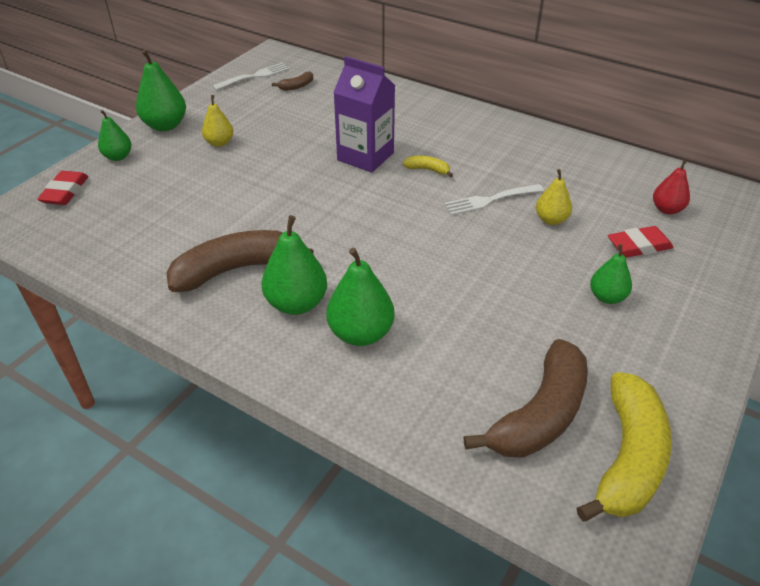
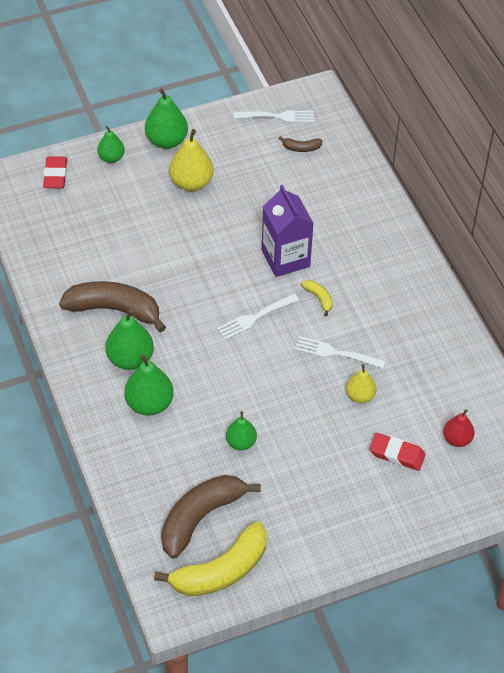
camera: 35 degrees right, 10 degrees up
red eraser [37,171,89,205] -> red eraser turned 45 degrees counterclockwise [43,156,67,188]
yellow pear [202,95,233,147] -> yellow pear [169,129,214,191], size x1.60
brown banana [464,339,588,458] -> brown banana turned 150 degrees clockwise [161,475,261,559]
green pear [590,244,632,304] -> green pear moved to [226,411,257,450]
none -> white fork [217,293,299,340]

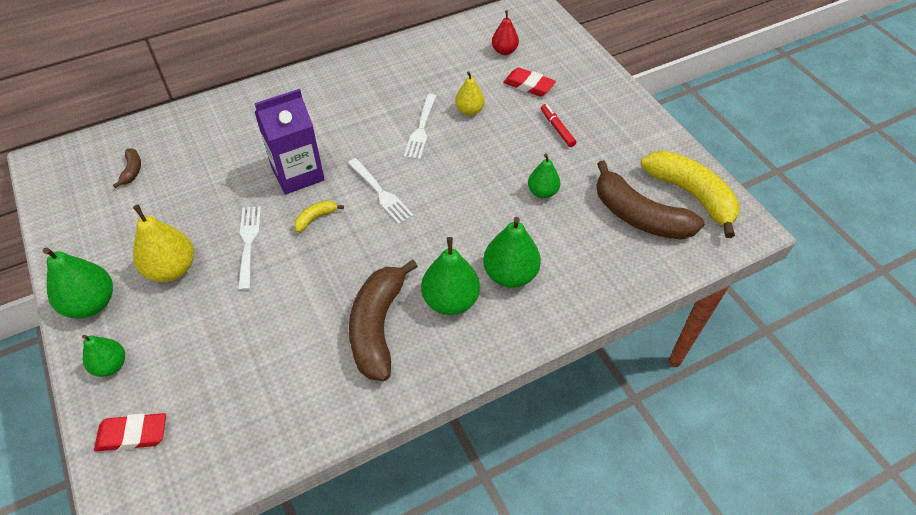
camera: 95 degrees left, 0 degrees up
white fork [233,111,314,123] -> white fork moved to [238,206,261,290]
yellow banana [301,280,333,316] -> yellow banana moved to [294,201,344,233]
red eraser [369,433,426,471] -> red eraser turned 75 degrees counterclockwise [503,67,556,96]
none -> red marker [541,104,576,147]

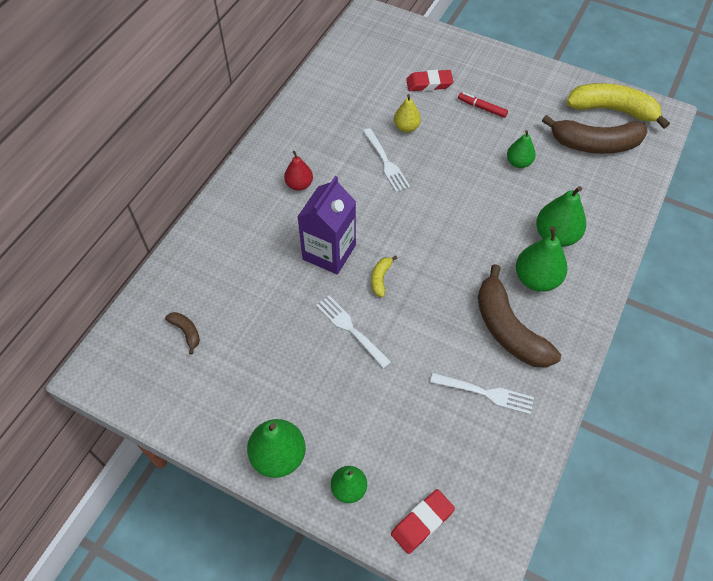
camera: 35 degrees left, 5 degrees up
yellow pear [133,205,194,282] -> none
white fork [348,158,414,224] -> white fork moved to [430,373,534,415]
red pear [492,10,519,55] -> red pear moved to [284,151,313,191]

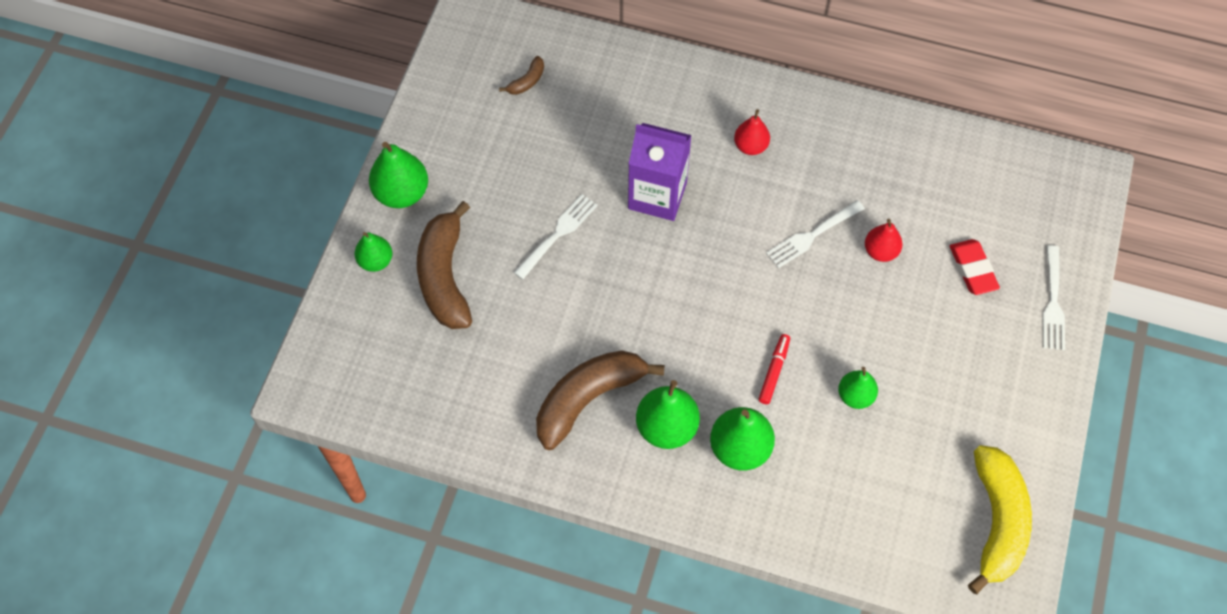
camera: 80 degrees right, 5 degrees up
yellow banana [371,256,398,297] -> none
red eraser [391,489,455,554] -> none
yellow pear [394,94,421,132] -> red pear [865,219,903,262]
white fork [430,373,534,415] -> white fork moved to [1043,245,1065,351]
red marker [458,92,508,118] -> red marker moved to [759,334,790,404]
brown banana [542,115,648,154] -> brown banana moved to [417,201,472,329]

